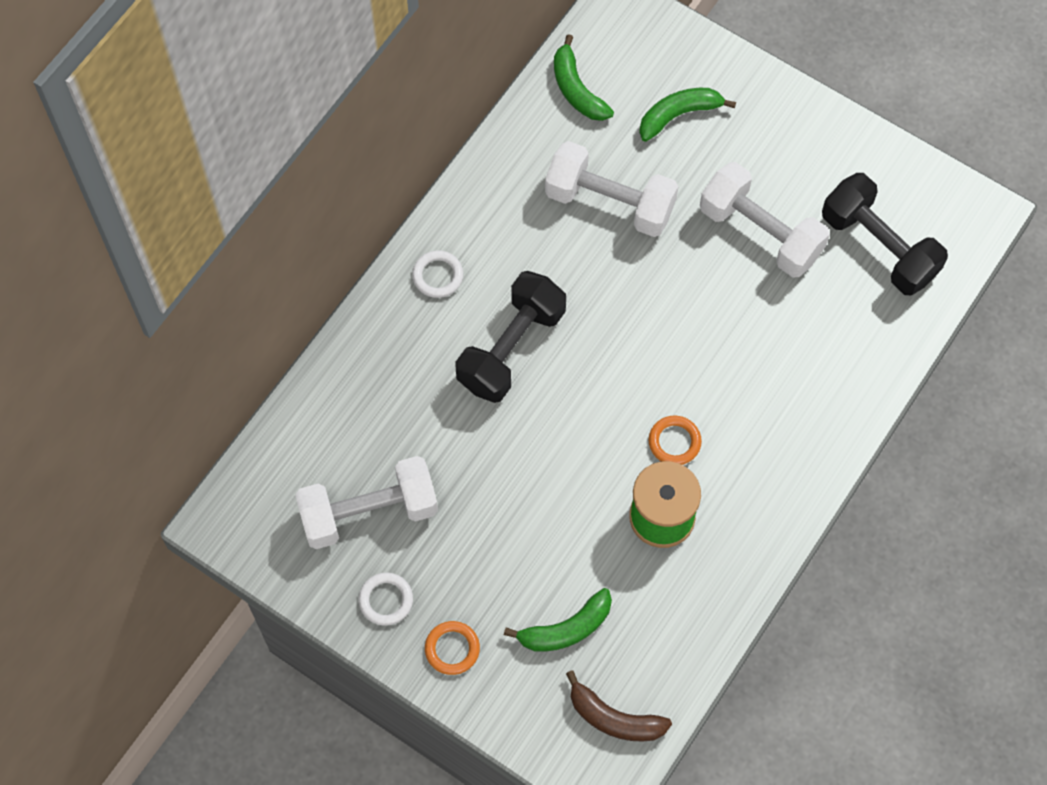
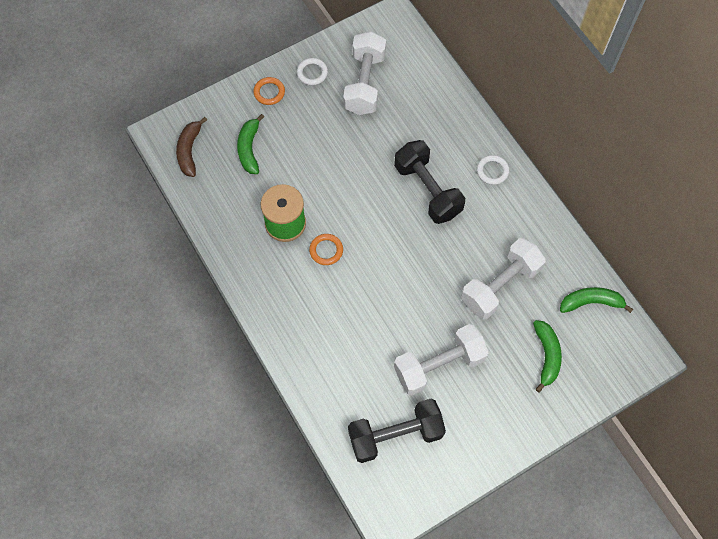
camera: 115 degrees right, 0 degrees up
brown banana [566,670,672,742] -> brown banana turned 45 degrees counterclockwise [176,117,207,177]

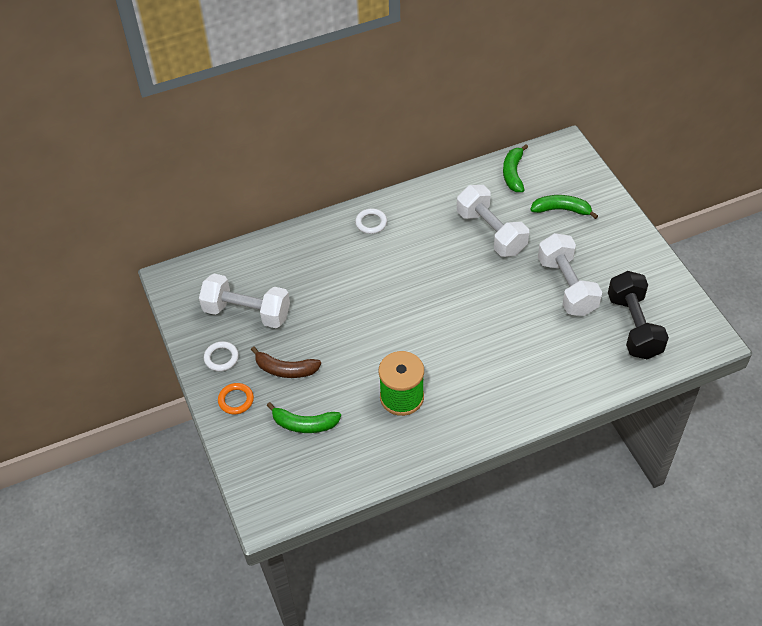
camera: 80 degrees left, 15 degrees down
brown banana [176,117,207,177] -> brown banana moved to [251,346,321,378]
orange ring [309,234,343,265] -> none
black dumbbell [394,140,465,224] -> none

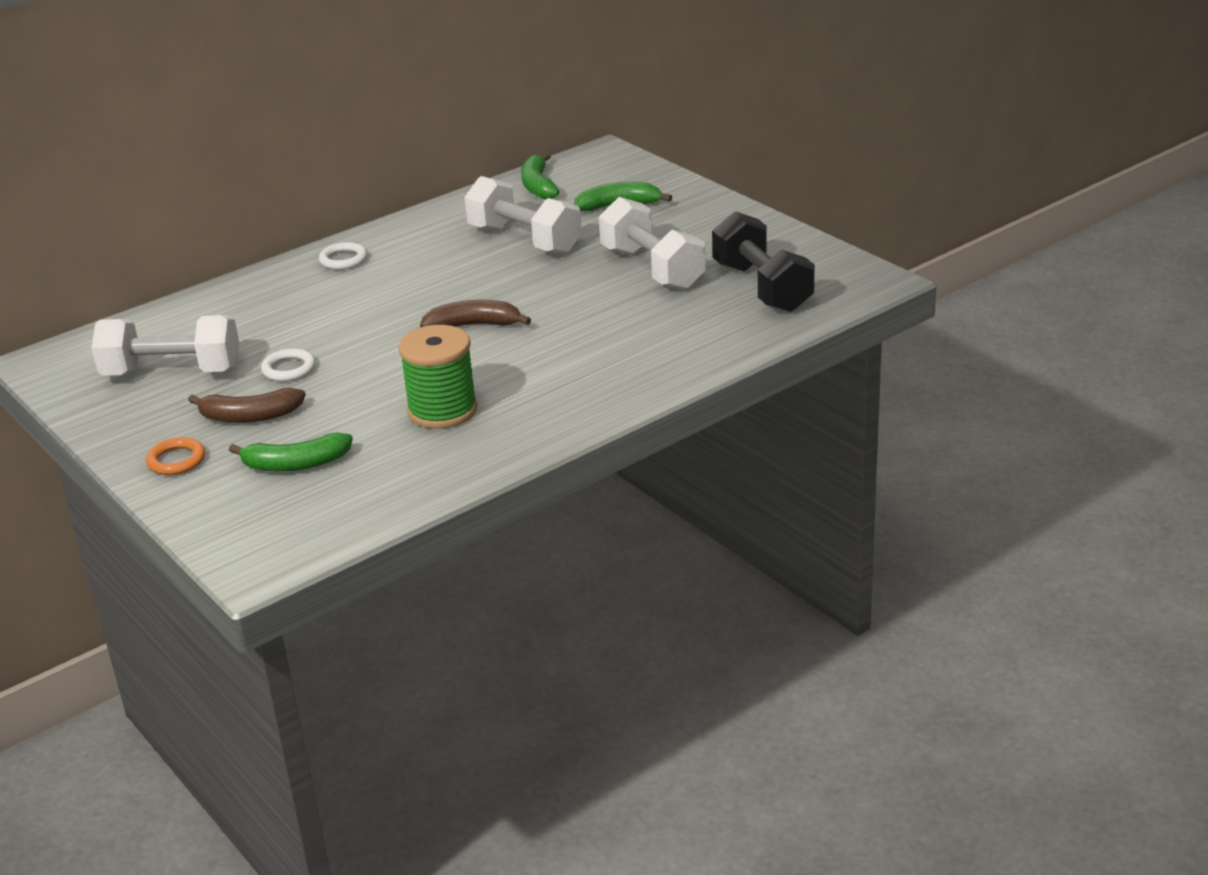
camera: 15 degrees left, 20 degrees down
white ring [204,341,239,371] -> white ring moved to [261,349,316,382]
none -> brown banana [420,300,531,327]

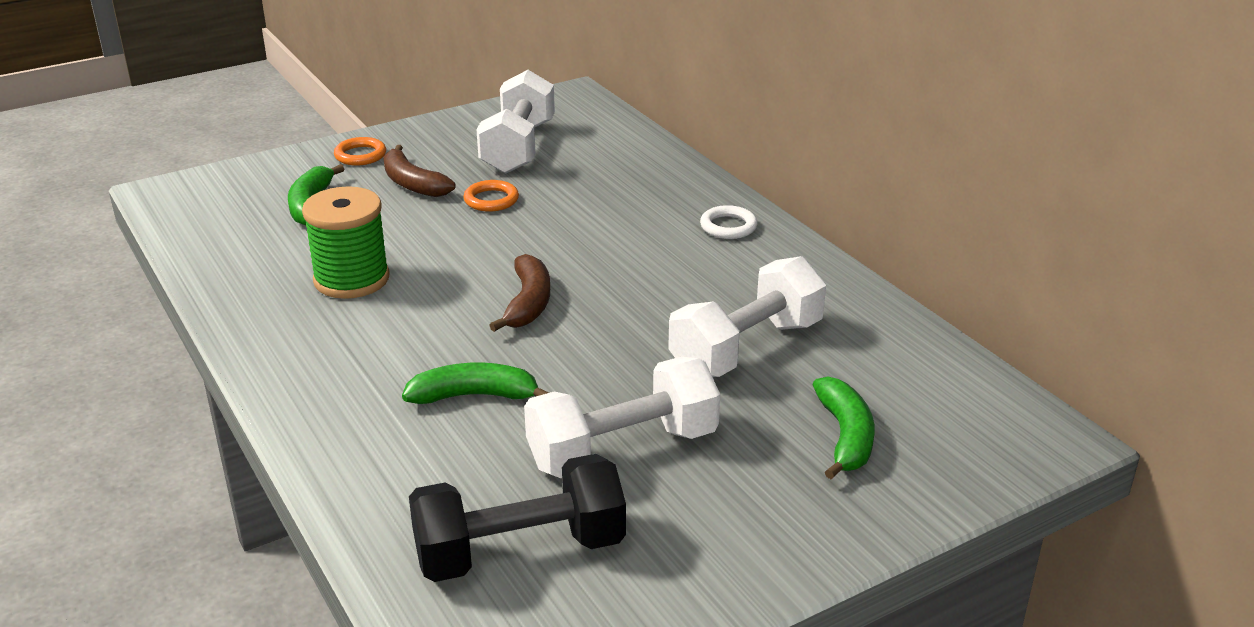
camera: 95 degrees right, 0 degrees up
brown banana [188,388,306,423] -> brown banana turned 45 degrees counterclockwise [383,145,455,197]
white ring [261,349,316,382] -> orange ring [463,180,519,212]
green banana [521,153,559,200] -> green banana moved to [402,362,549,404]

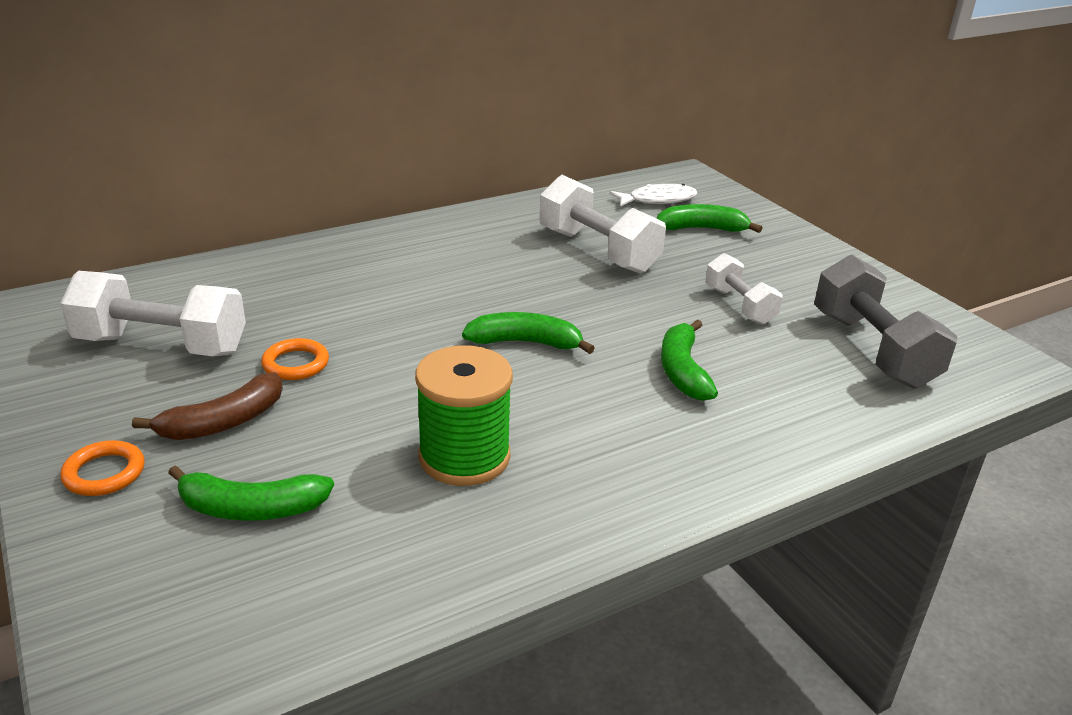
camera: 90 degrees left, 0 degrees up
black dumbbell [409,454,626,582] -> grey dumbbell [814,255,957,389]
brown banana [489,254,550,332] -> green banana [462,312,595,354]
white dumbbell [524,357,720,478] -> white dumbbell [705,253,783,325], size x0.60
white ring [700,205,757,239] -> none
none -> white fish [609,184,697,207]

